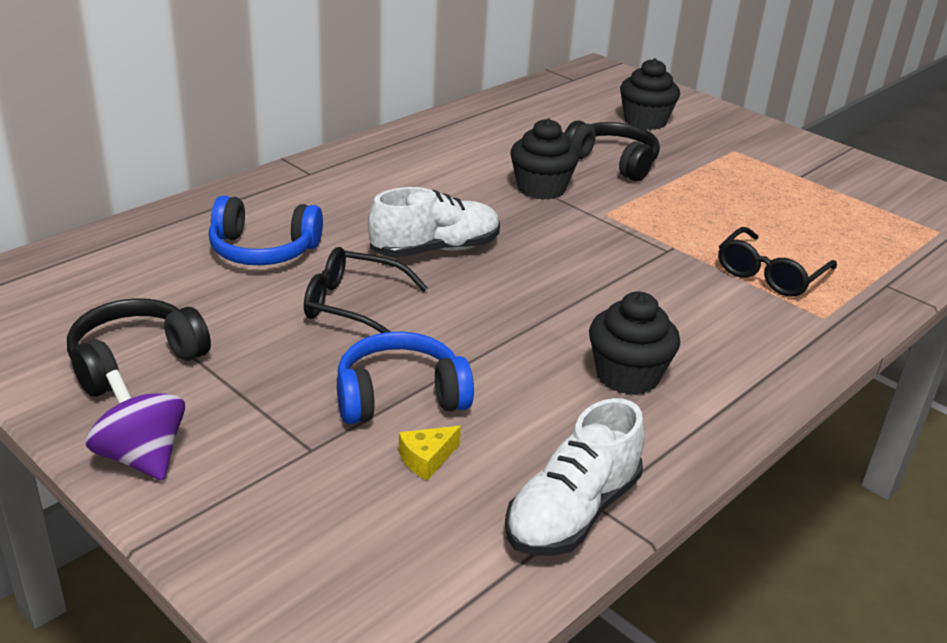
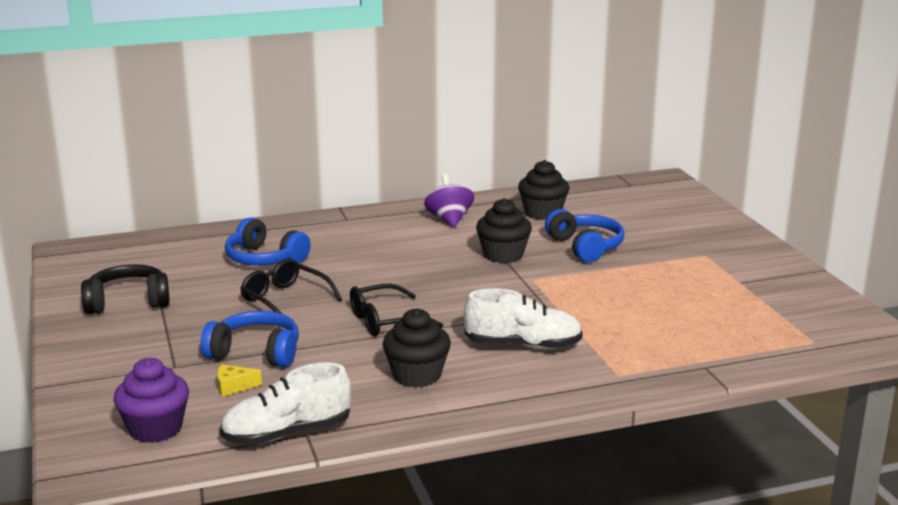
camera: 30 degrees right, 10 degrees down
purple spinning top [86,370,185,481] -> purple spinning top moved to [424,174,474,227]
white shoe [368,187,500,258] -> white shoe moved to [464,288,583,350]
black headphones [565,120,660,181] -> blue headphones [545,209,624,262]
black cupcake [620,58,680,130] -> black cupcake moved to [518,160,569,220]
black glasses [718,227,837,297] -> black glasses moved to [350,284,443,336]
none -> purple cupcake [113,358,189,443]

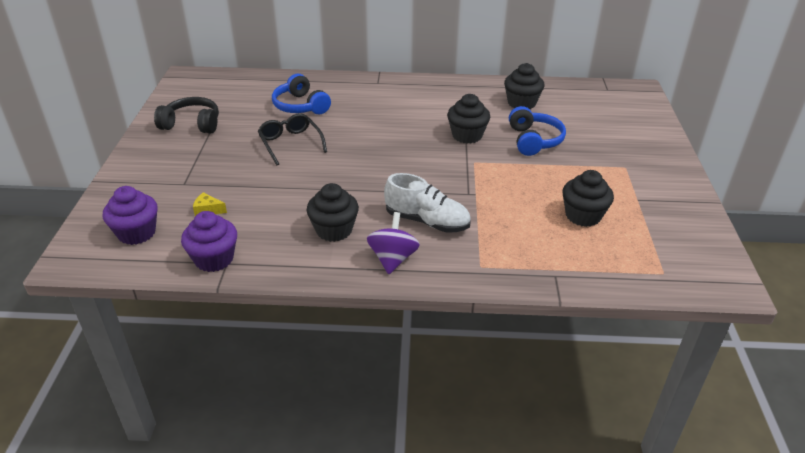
camera: 20 degrees right, 15 degrees up
blue headphones [200,311,299,368] -> none
white shoe [220,362,351,445] -> purple cupcake [181,211,237,272]
black glasses [350,284,443,336] -> none
purple spinning top [424,174,474,227] -> purple spinning top moved to [367,212,420,274]
none -> black cupcake [562,170,614,227]

